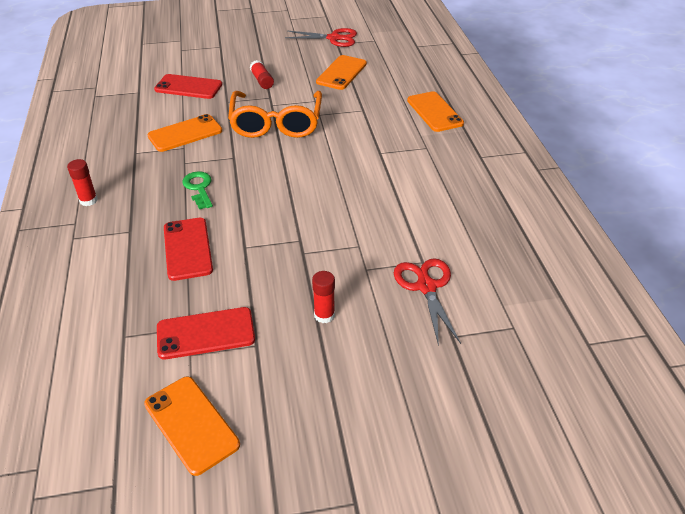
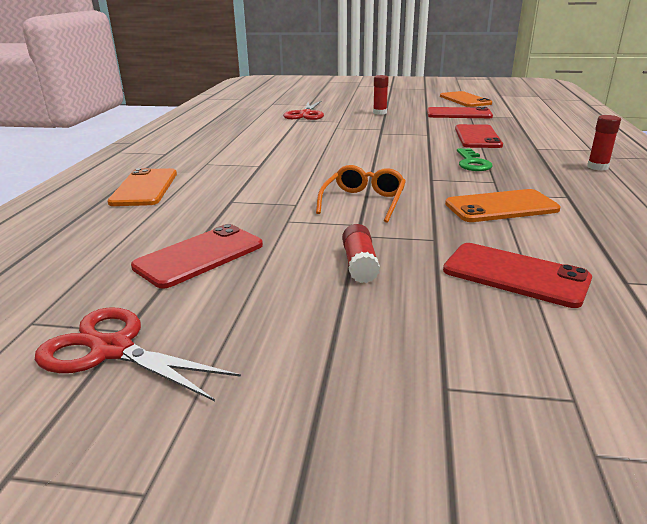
camera: 160 degrees left, 15 degrees down
orange glasses [228,91,322,138] -> orange glasses [316,165,406,223], size x0.58
orange phone [316,55,367,90] -> red phone [131,224,263,289]

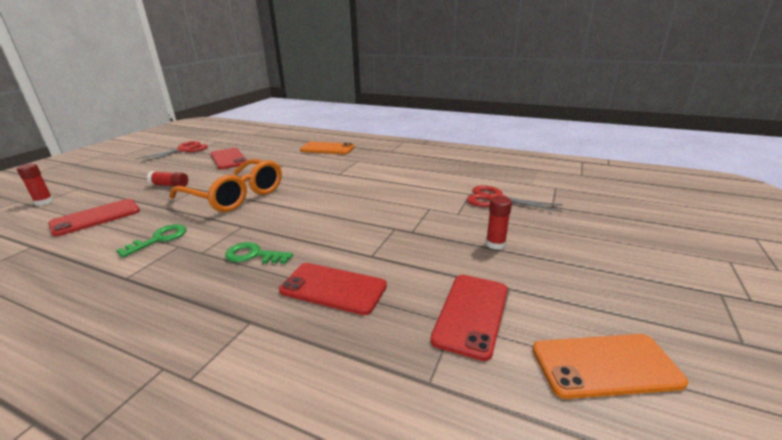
camera: 105 degrees right, 0 degrees up
orange glasses [316,165,406,223] -> orange glasses [169,159,282,212], size x1.72
orange phone [445,189,561,222] -> green key [116,224,186,258]
red glue stick [587,115,621,171] -> red glue stick moved to [16,164,54,206]

